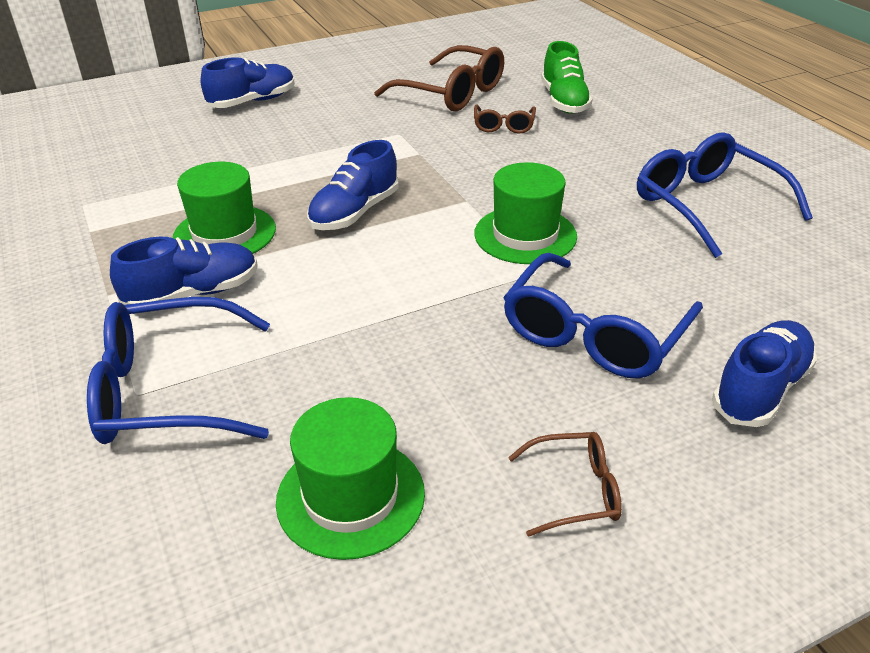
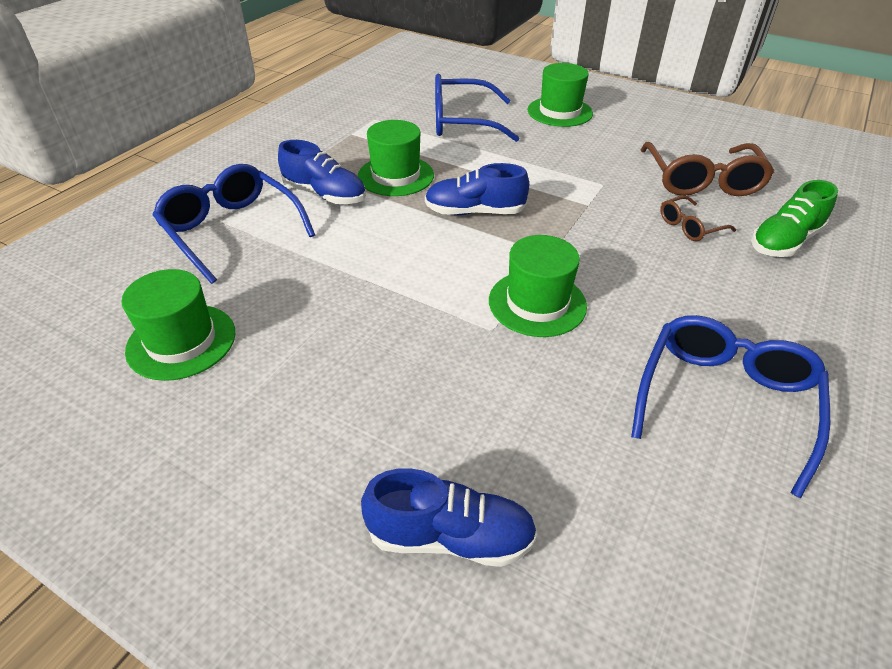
camera: 55 degrees right, 5 degrees up
blue shoe [201,57,295,108] -> green hat [528,63,593,127]
blue glasses [503,253,703,378] -> blue glasses moved to [435,74,519,142]
brown glasses [508,432,622,537] -> none

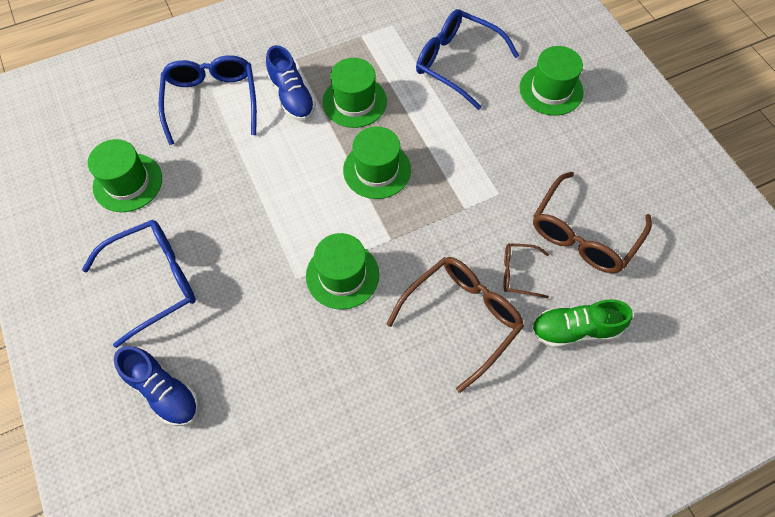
camera: 35 degrees right, 20 degrees up
blue shoe [425,163,529,215] -> green hat [343,126,411,199]
blue glasses [631,315,830,498] -> blue glasses moved to [82,220,196,348]
none -> brown glasses [387,257,524,393]

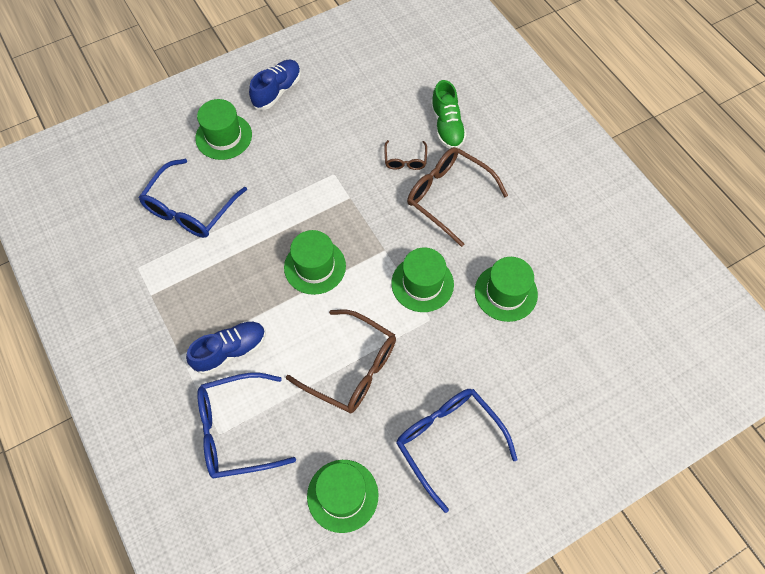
camera: 95 degrees left, 0 degrees up
blue shoe [114,346,199,426] -> blue shoe moved to [249,60,301,110]
green hat [323,58,387,128] -> green hat moved to [475,257,538,322]
brown glasses [533,172,652,273] -> brown glasses moved to [286,309,396,413]

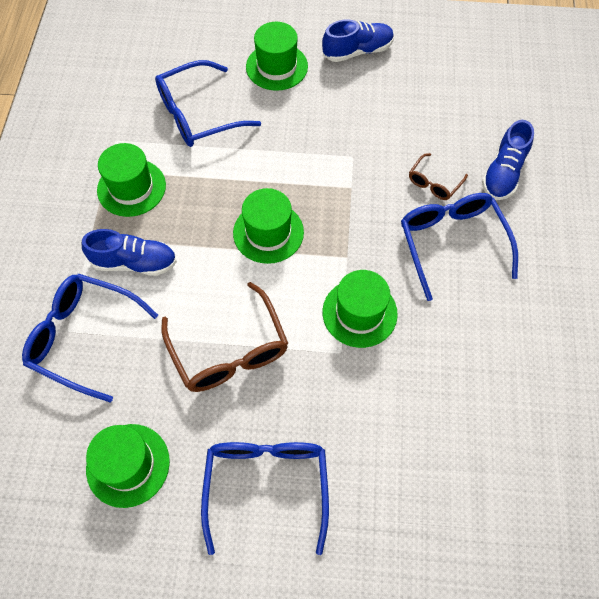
camera: 35 degrees right, 0 degrees up
brown glasses [407,147,508,247] -> blue glasses [401,193,518,301]
green shoe [431,80,467,149] -> blue shoe [482,120,534,200]
green hat [475,257,538,322] -> green hat moved to [97,143,166,217]

